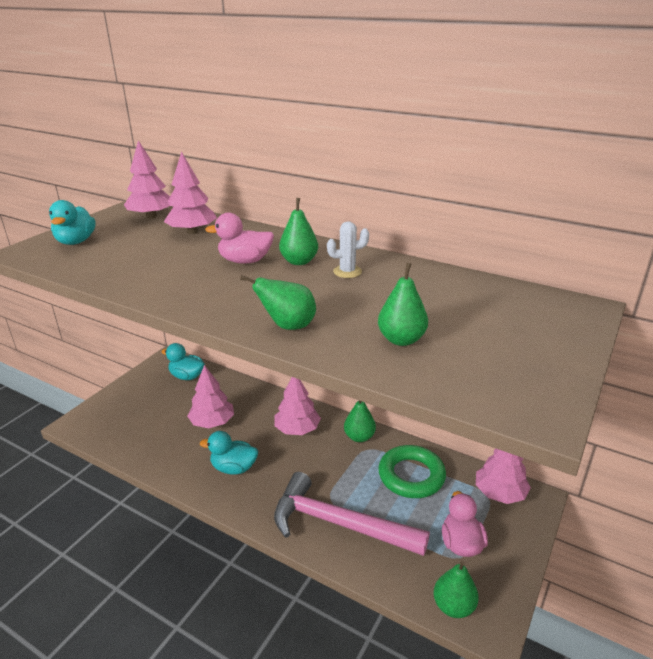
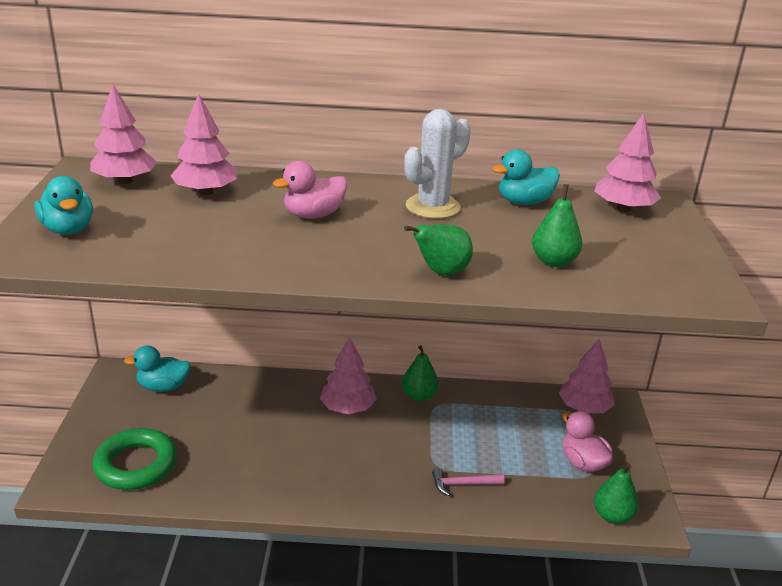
camera: 30 degrees left, 0 degrees up
pink tree [187,365,234,428] -> pink tree moved to [594,113,661,212]
turquoise duck [200,431,258,474] -> turquoise duck moved to [492,149,560,205]
pink hammer [274,472,430,556] -> pink hammer [432,468,505,496], size x0.41
green pear [279,198,318,265] -> none
white cactus [327,221,369,278] -> white cactus [404,109,471,219], size x1.73
green ring [378,445,446,498] -> green ring moved to [93,428,177,490]

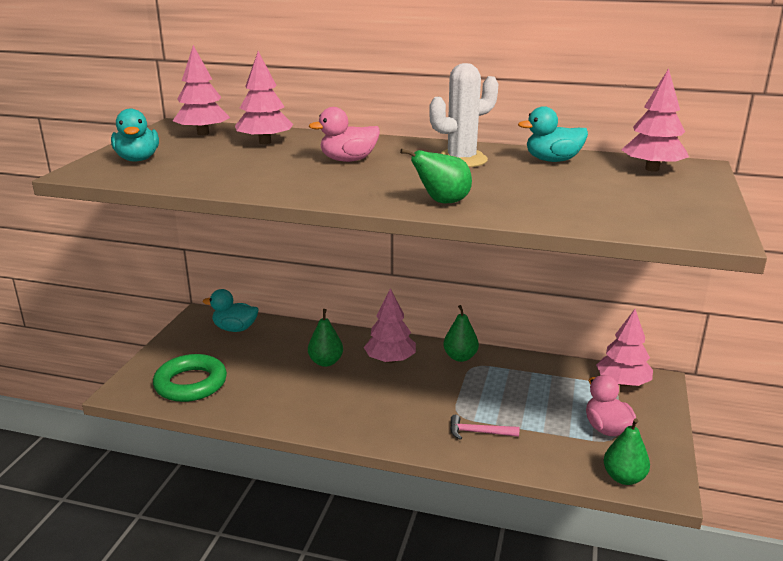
camera: 15 degrees right, 5 degrees down
green pear [532,184,583,267] -> green pear moved to [308,309,343,367]

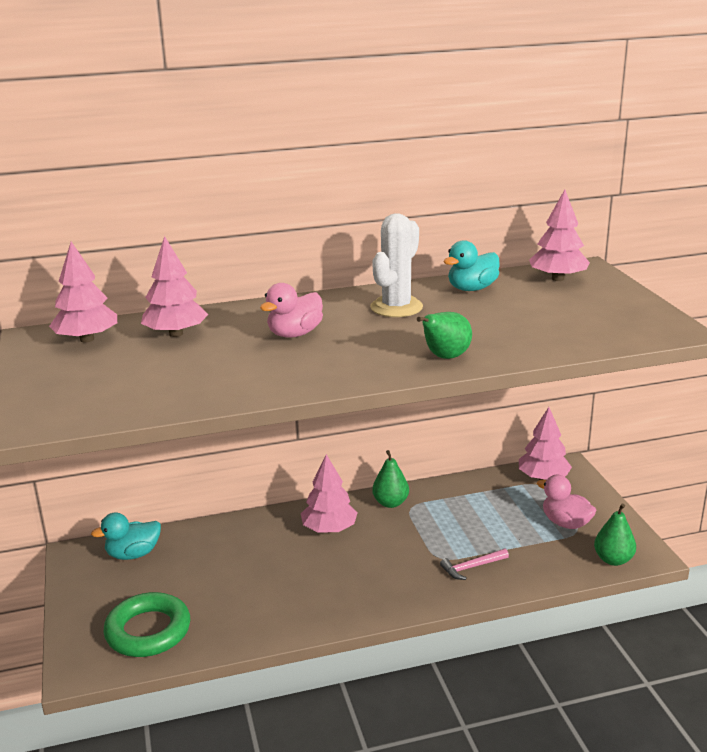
camera: 30 degrees left, 0 degrees up
turquoise duck [111,109,159,161] -> none
green pear [308,309,343,367] -> none

